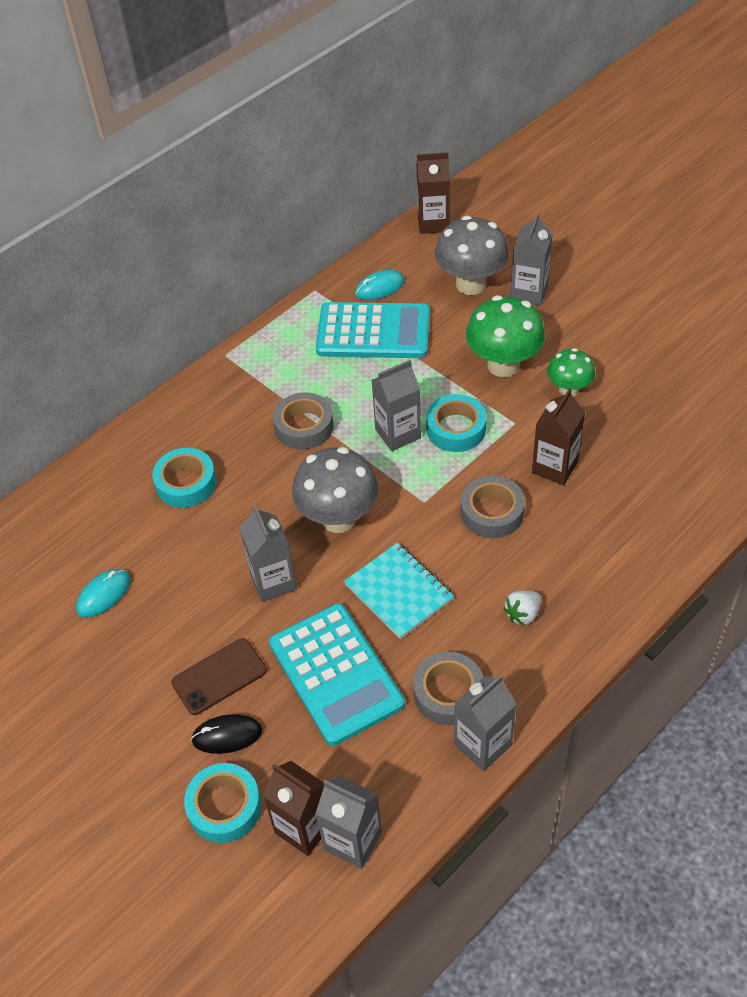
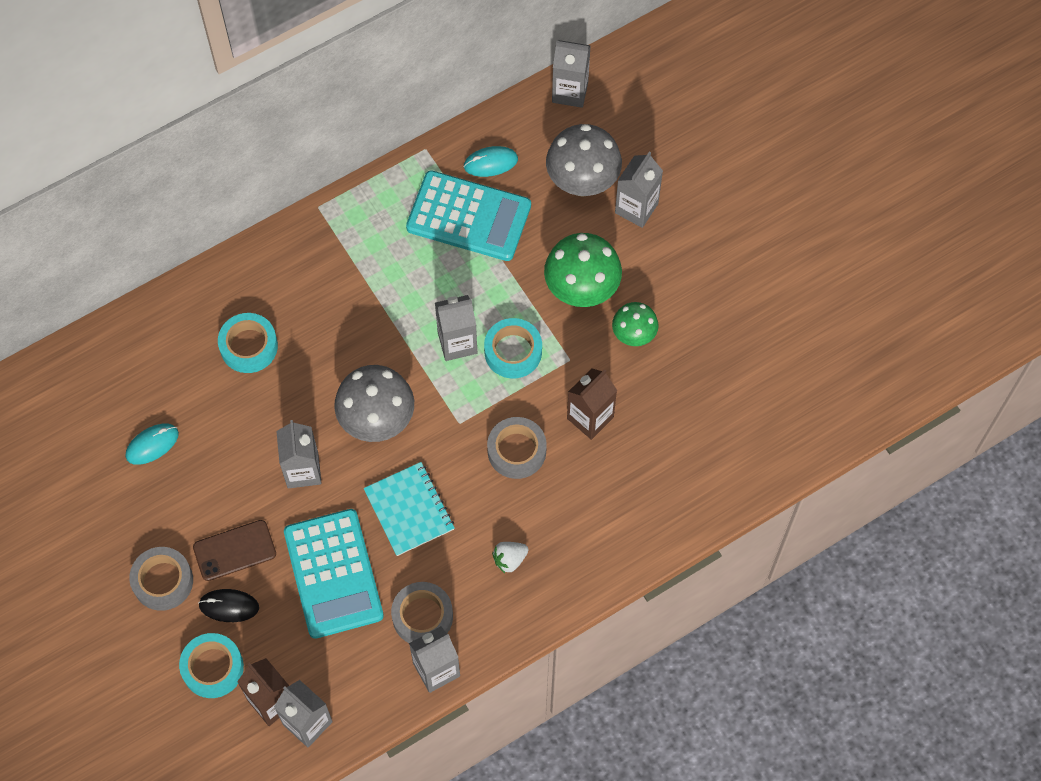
camera: 10 degrees right, 15 degrees up
grey tape [273,392,334,450] -> grey tape moved to [129,547,193,611]
brown carton [416,152,450,234] -> grey carton [552,40,591,108]

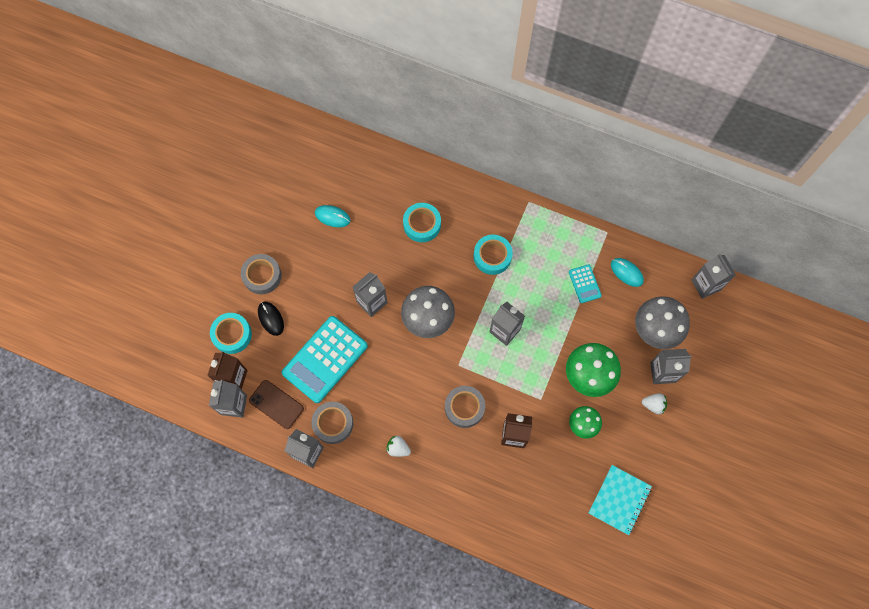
camera: 55 degrees right, 5 degrees up
brown phone [193,520,276,581] -> brown phone moved to [249,380,304,429]
turquoise notebook [364,462,455,556] -> turquoise notebook moved to [589,465,652,535]
turquoise calculator [406,171,531,261] -> turquoise calculator [569,264,602,303], size x0.47
turquoise tape [484,318,542,378] -> turquoise tape moved to [474,235,513,275]
none -> white strawberry [642,393,667,414]

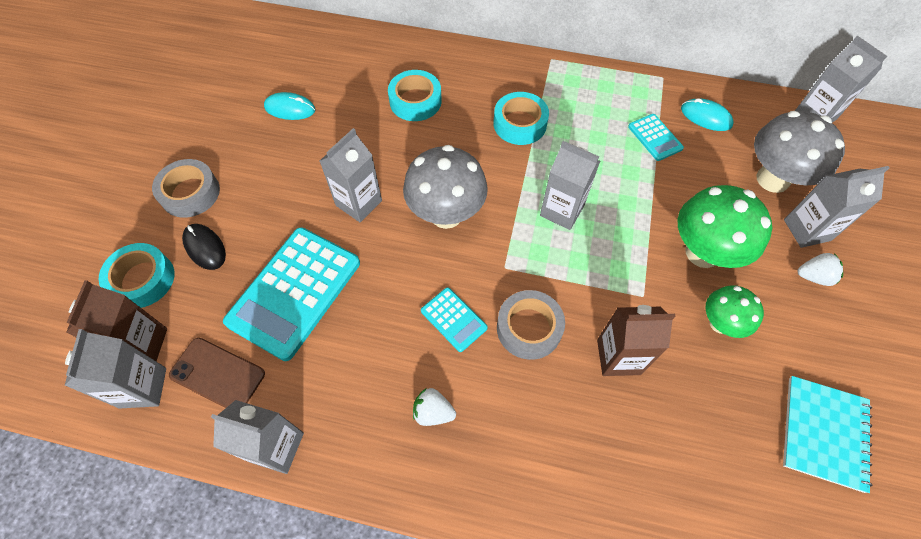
camera: 10 degrees left, 10 degrees down
grey tape [311,402,353,444] -> none
none -> turquoise calculator [421,287,488,352]

